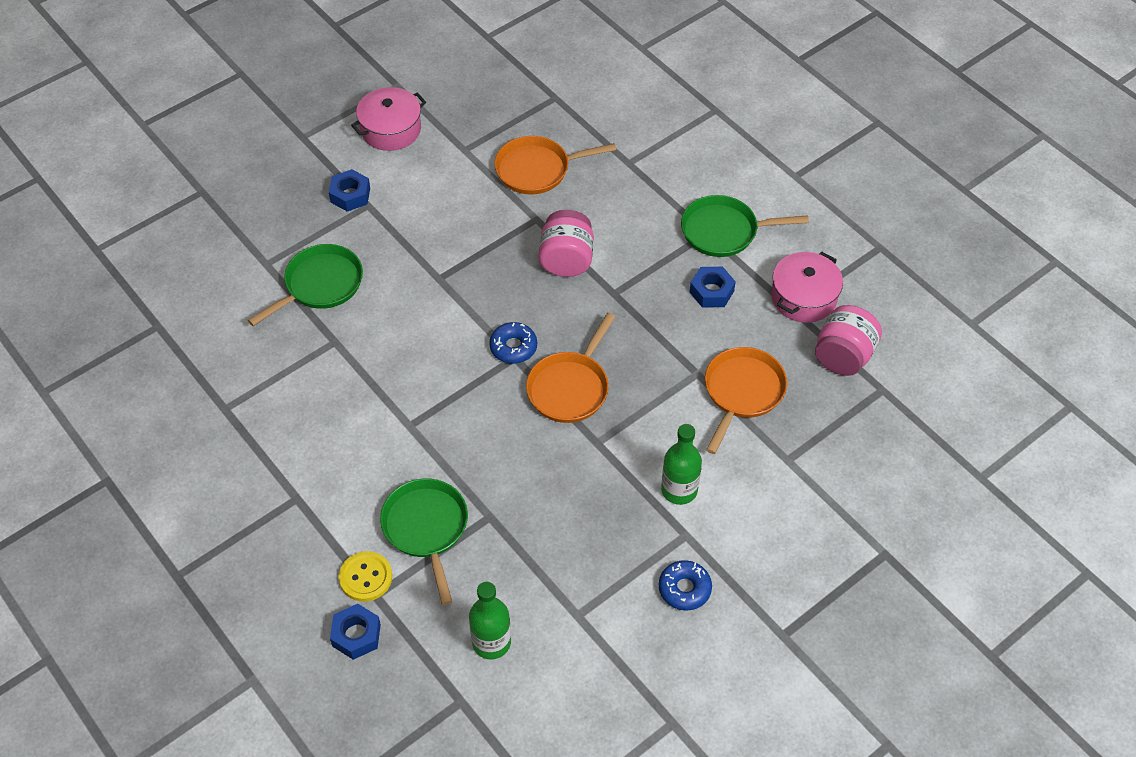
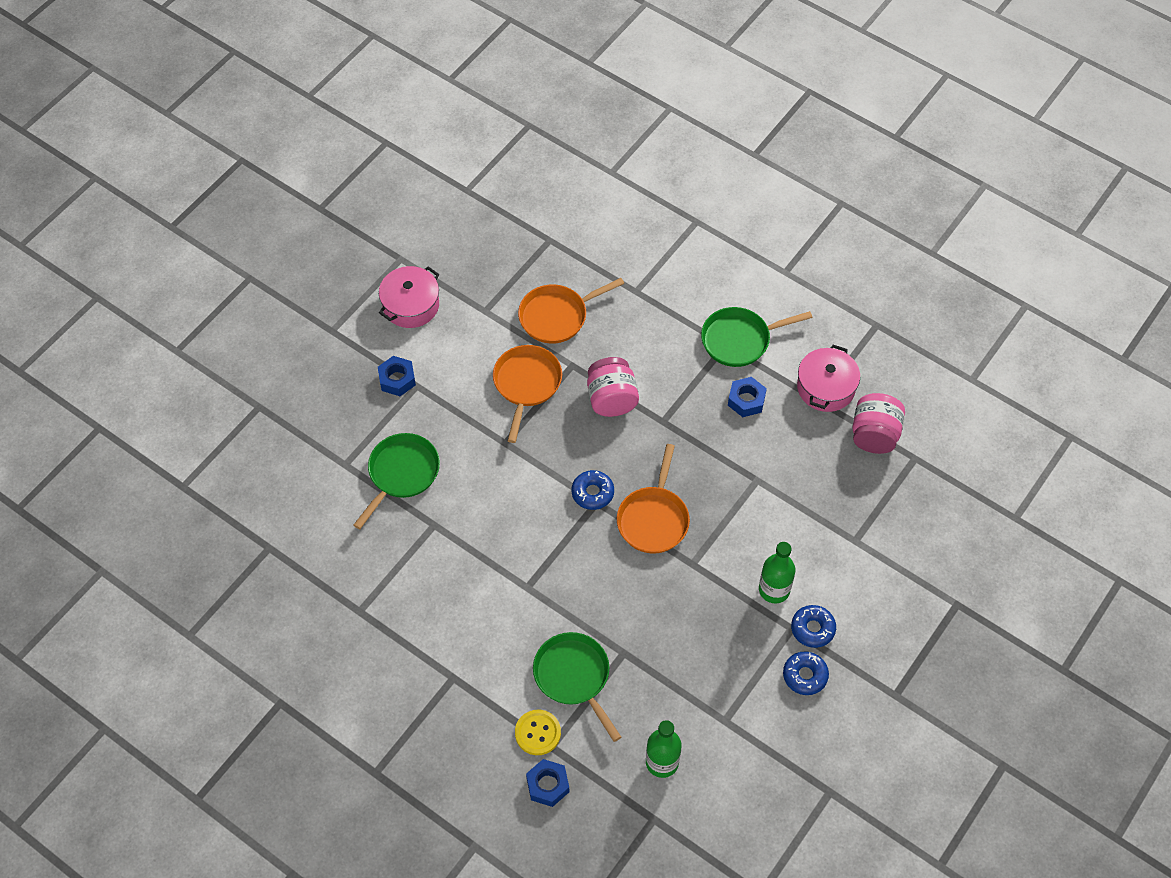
camera: 15 degrees left, 5 degrees up
orange pan [705,347,787,454] -> orange pan moved to [493,345,562,443]
none -> blue donut [791,605,836,648]

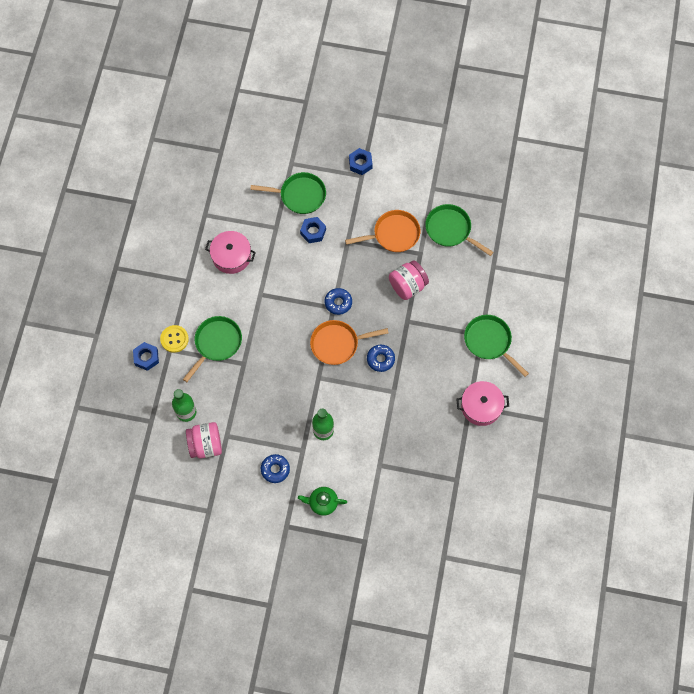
camera: 65 degrees right, 10 degrees up
pink pot [379,266,439,328] -> pink pot moved to [205,231,256,274]
orange pan [518,278,624,344] -> green pan [425,204,493,256]
blue nut [728,377,767,417] -> blue nut moved to [300,217,326,243]
blue donut [791,605,836,648] -> blue donut moved to [367,345,395,372]
pink jar [852,393,905,454] -> pink jar moved to [186,422,222,458]
none -> green teapot [298,487,347,516]

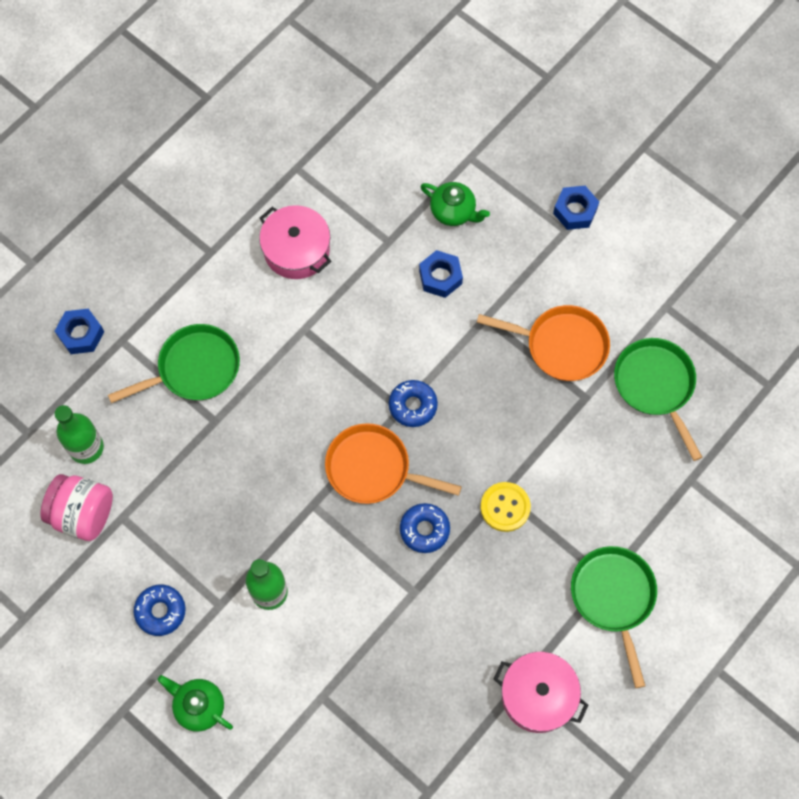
camera: 30 degrees right, 0 degrees up
yellow button [160,325,189,353] -> yellow button moved to [481,482,531,532]
green pan [250,172,326,214] -> green teapot [420,182,490,226]
pink jar [389,260,429,300] -> none

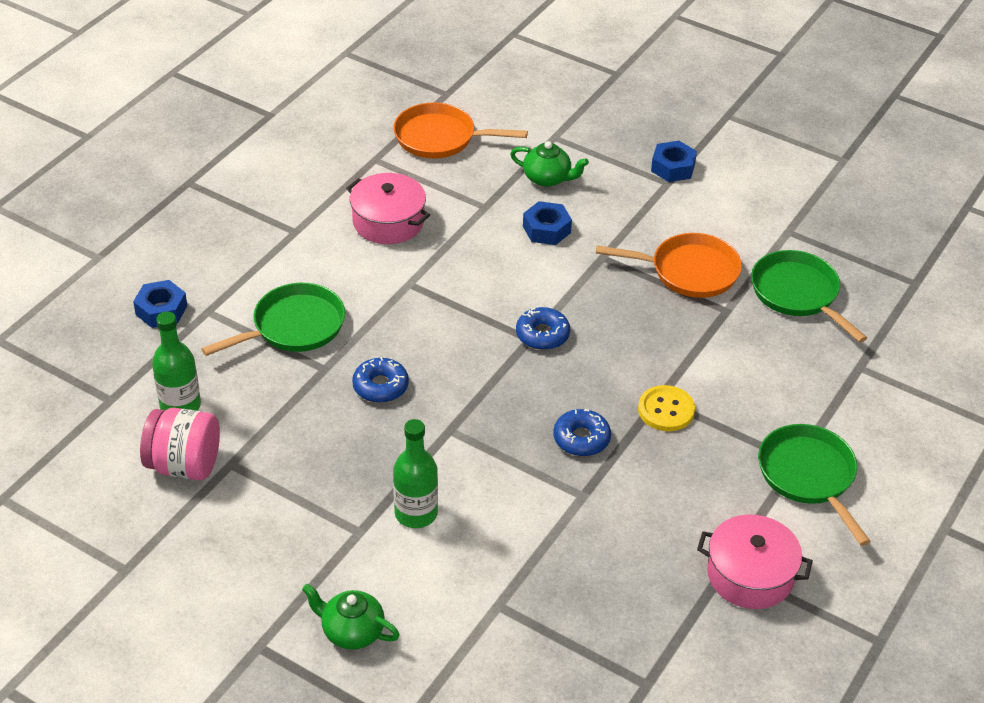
camera: 10 degrees left, 25 degrees down
blue donut [133,585,185,636] -> blue donut moved to [352,357,409,403]
orange pan [325,423,462,504] -> orange pan moved to [393,102,528,158]

